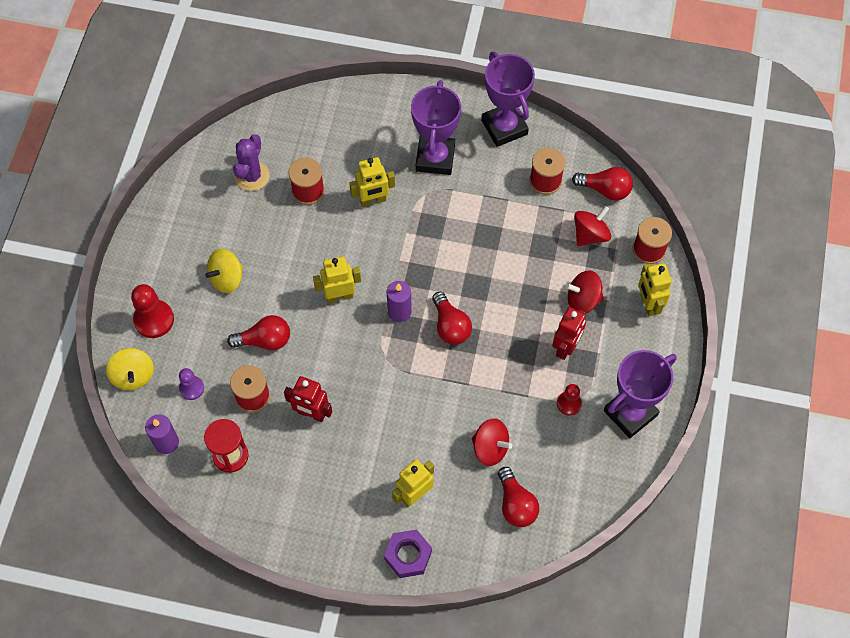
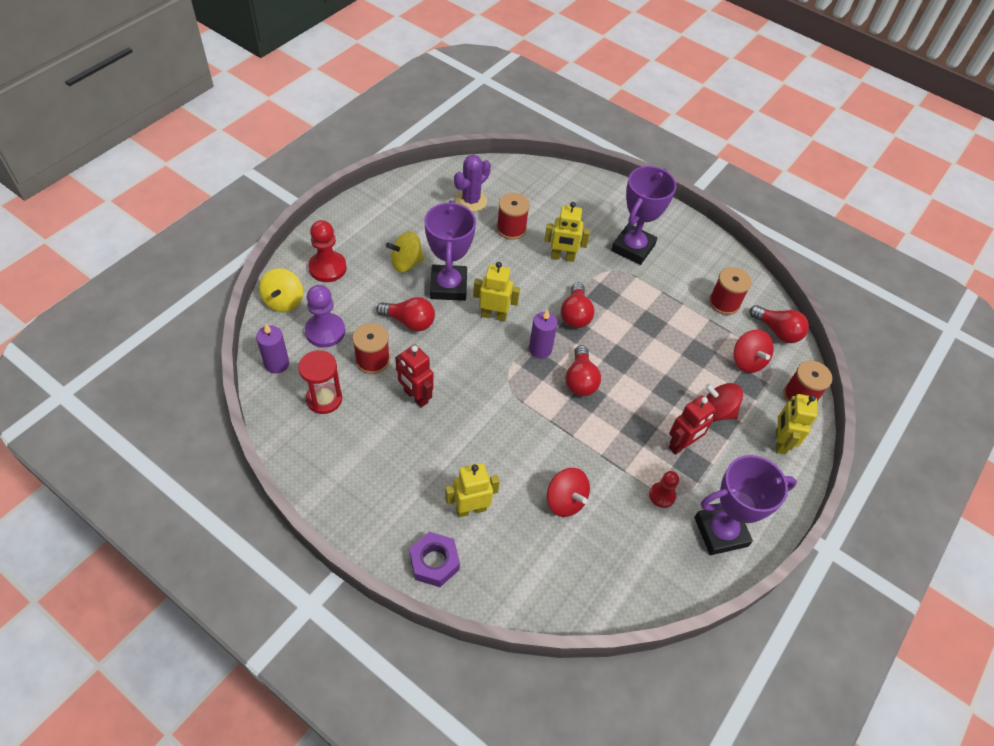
camera: 20 degrees right, 10 degrees down
purple pawn [179,368,204,400] -> purple pawn [305,285,345,348], size x1.65
purple trophy [481,52,535,147] -> purple trophy moved to [424,200,476,301]
red light bulb [498,467,539,527] -> red light bulb moved to [561,282,594,328]
red spinning top [574,206,611,246] -> red spinning top turned 90 degrees clockwise [734,329,774,373]

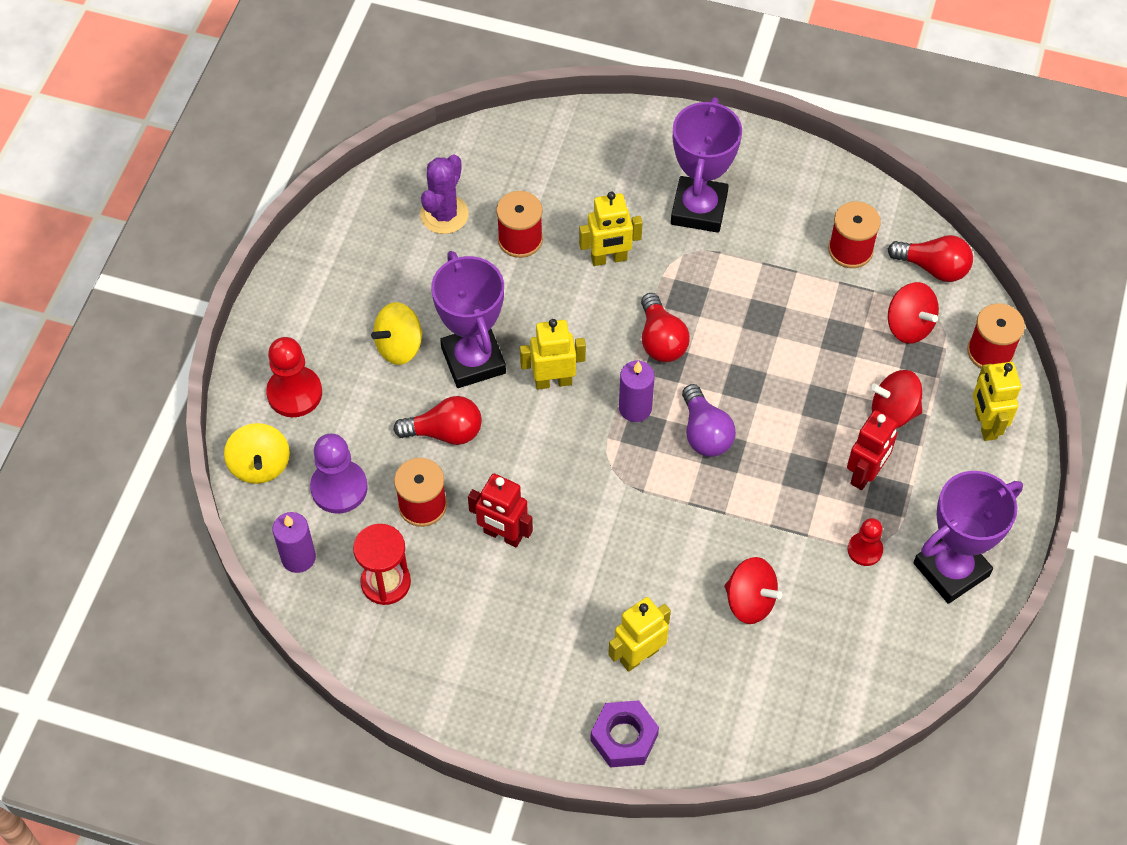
camera: 15 degrees left, 5 degrees up
red light bulb [565,345,601,396] -> purple light bulb [682,384,736,457]

